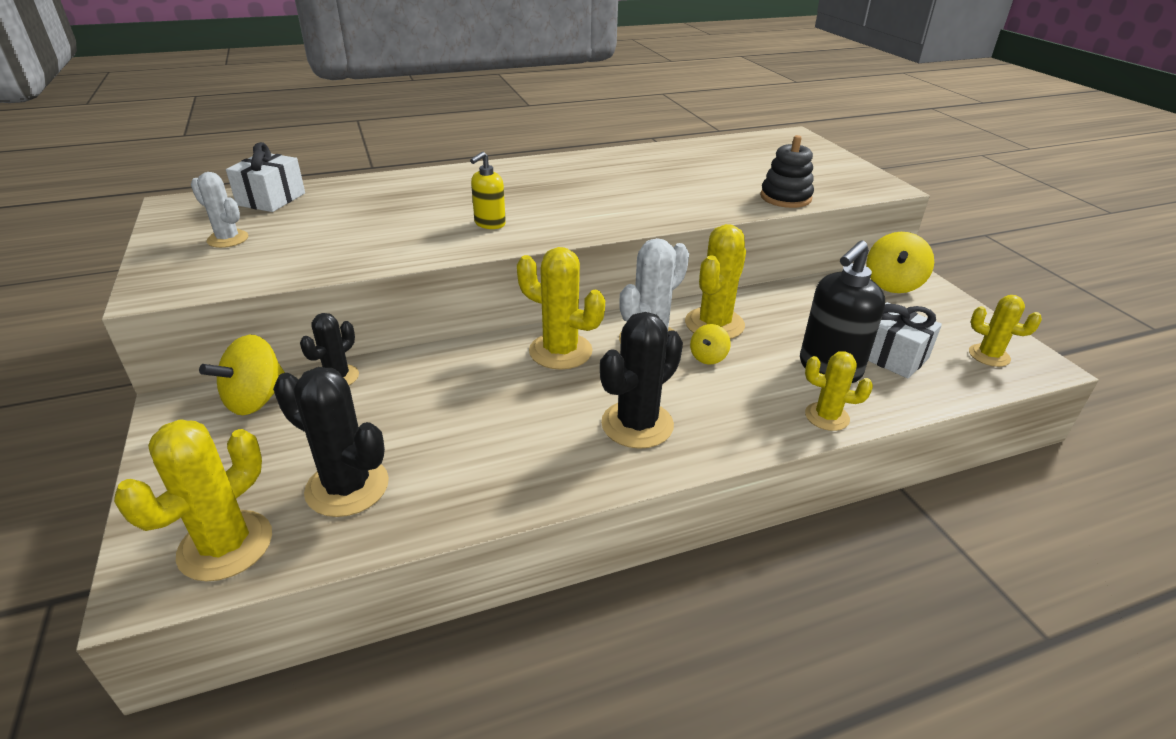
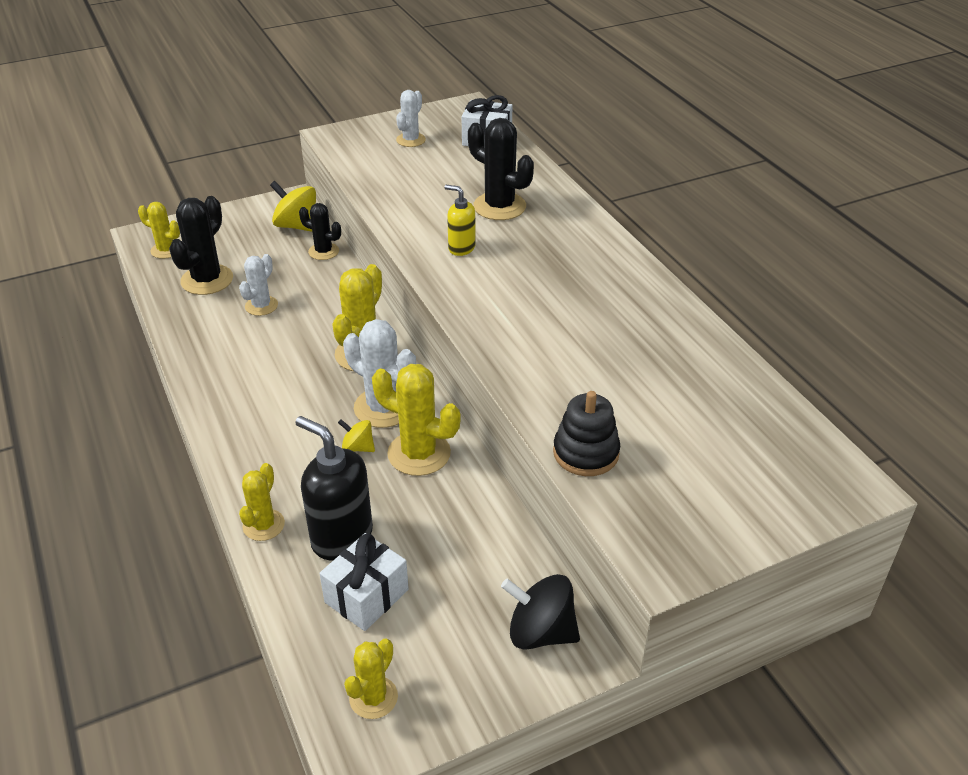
camera: 85 degrees right, 5 degrees up
yellow cactus [114,419,272,582] -> yellow cactus [138,202,180,259], size x0.61
black cactus [600,312,683,449] -> black cactus moved to [468,118,534,220]
yellow spinning top [867,232,934,293] -> black spinning top [501,574,580,649]
none -> white cactus [239,254,278,316]

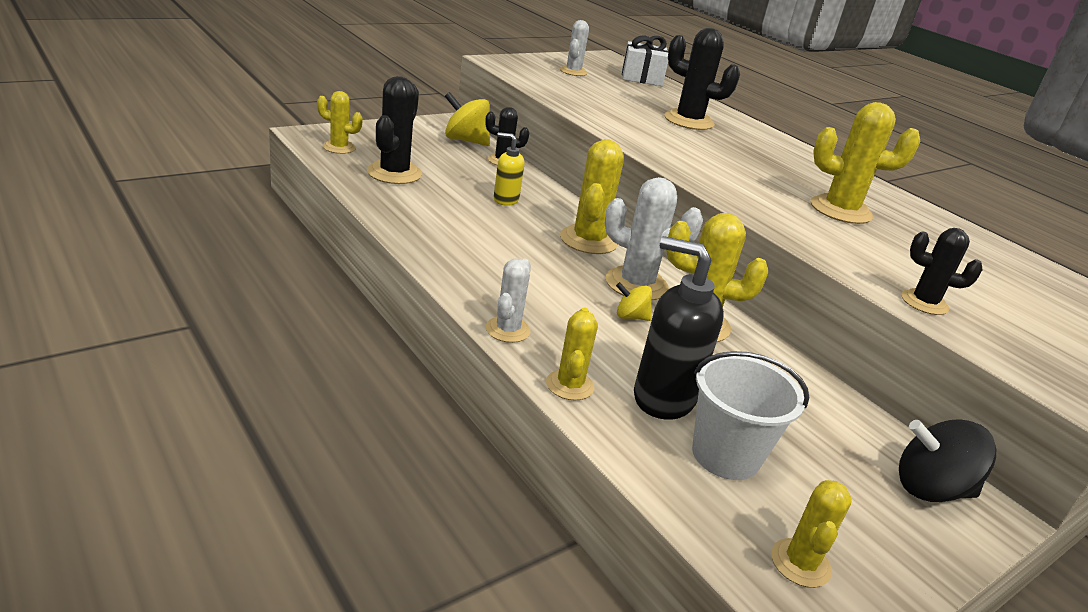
camera: 15 degrees left, 10 degrees down
white cactus [239,254,278,316] -> white cactus moved to [486,259,531,343]
white gift [319,533,409,631] -> white bucket [692,351,809,480]
yellow soap dispenser [444,185,476,256] -> yellow soap dispenser moved to [494,132,525,206]
black stacking toy [553,391,620,476] -> black cactus [901,228,983,315]
none -> yellow cactus [811,102,920,224]

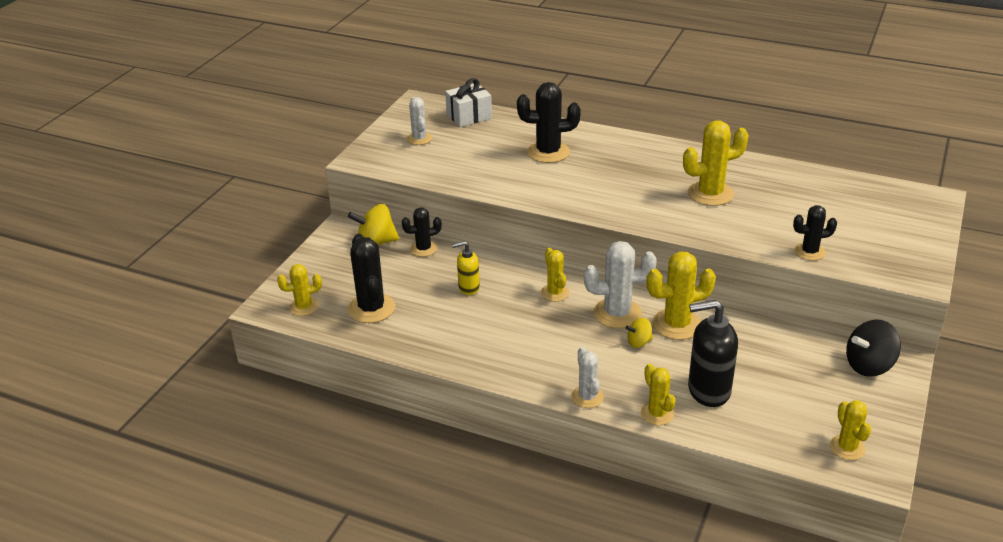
camera: 25 degrees left, 5 degrees up
yellow cactus [560,139,624,254] -> yellow cactus [541,248,570,302], size x0.61
white bucket [692,351,809,480] -> none

